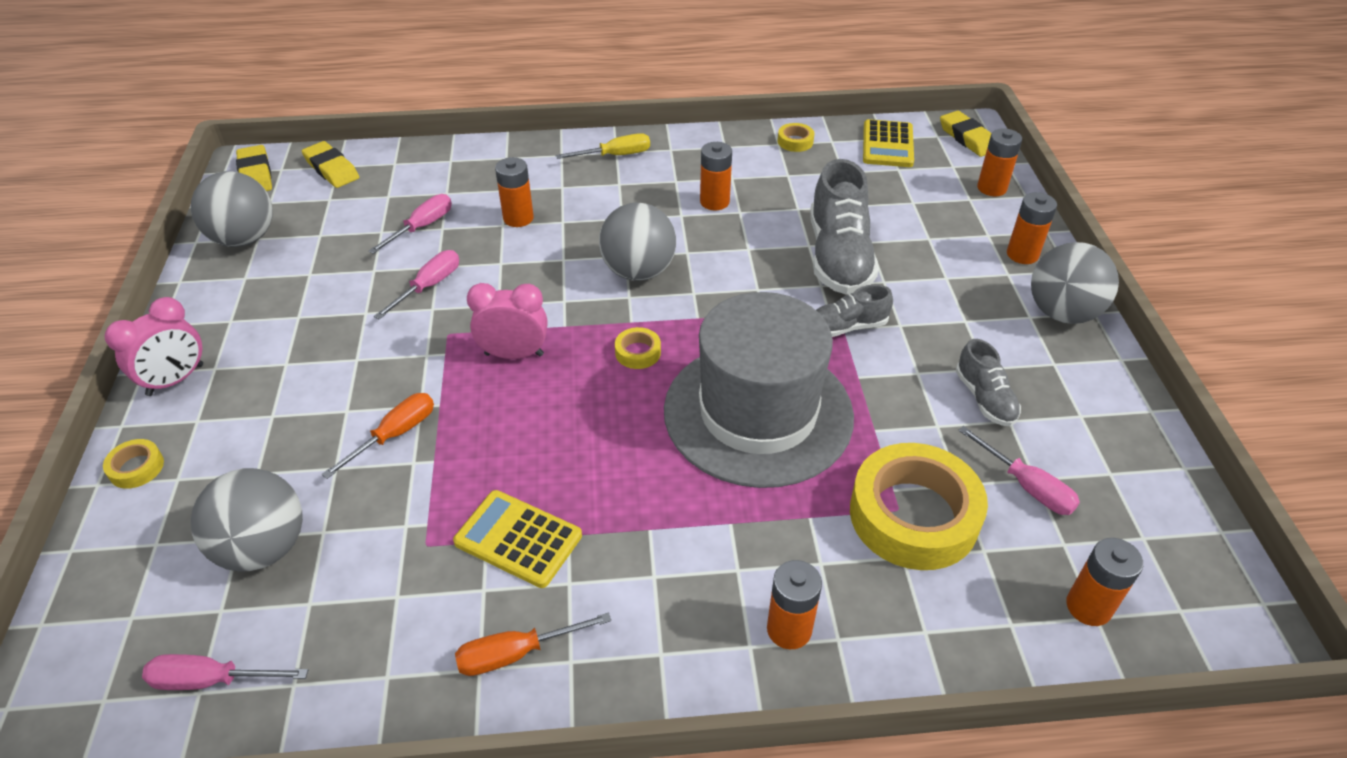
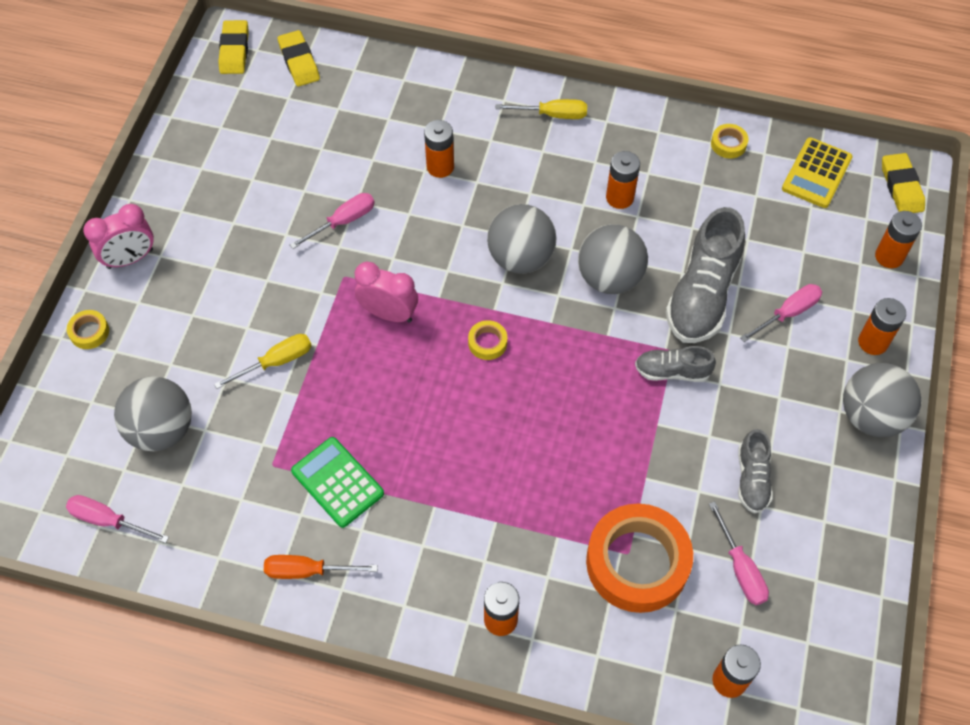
camera: 20 degrees right, 15 degrees up
grey ball [191,171,273,247] -> grey ball moved to [578,224,648,294]
orange screwdriver [322,393,434,479] -> yellow screwdriver [214,334,312,389]
pink screwdriver [369,194,452,254] -> pink screwdriver moved to [740,284,822,342]
yellow calculator [453,490,582,588] -> green calculator [291,437,384,528]
grey hat [664,292,854,488] -> none
yellow tape [850,443,988,570] -> orange tape [586,504,693,613]

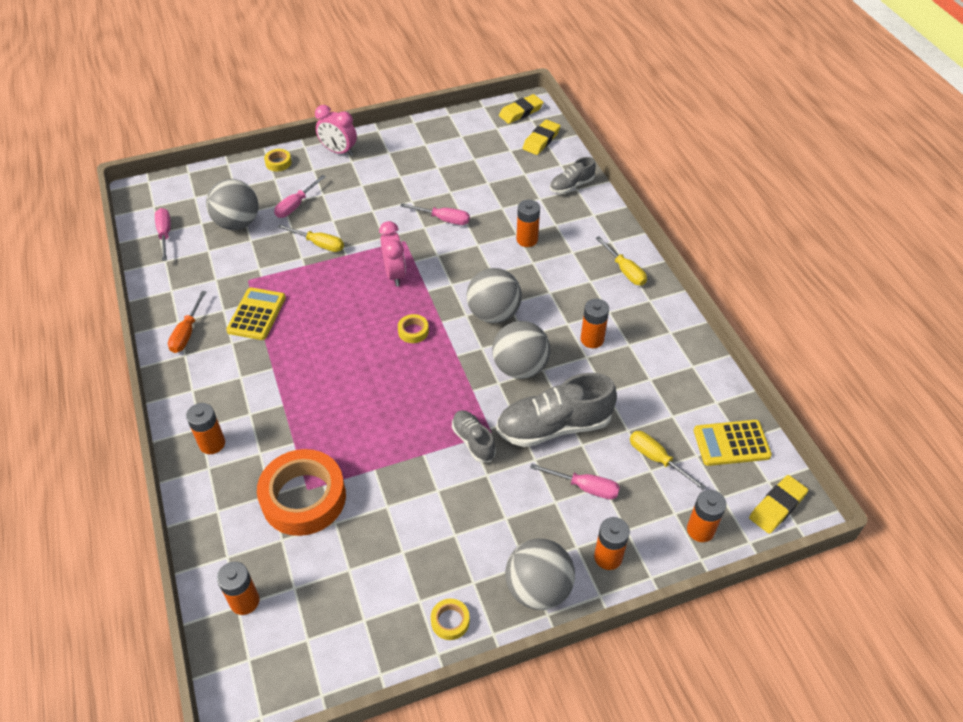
camera: 55 degrees right, 10 degrees down
orange screwdriver [264,555,378,579] -> orange screwdriver turned 135 degrees counterclockwise [168,291,206,353]
green calculator [291,437,384,528] -> yellow calculator [226,287,286,340]
pink screwdriver [709,501,769,605] -> pink screwdriver moved to [274,175,326,218]
yellow tape [711,124,748,159] -> yellow tape moved to [431,598,470,640]
grey shoe [738,429,773,514] -> grey shoe moved to [550,157,596,194]
none -> yellow screwdriver [630,431,706,490]

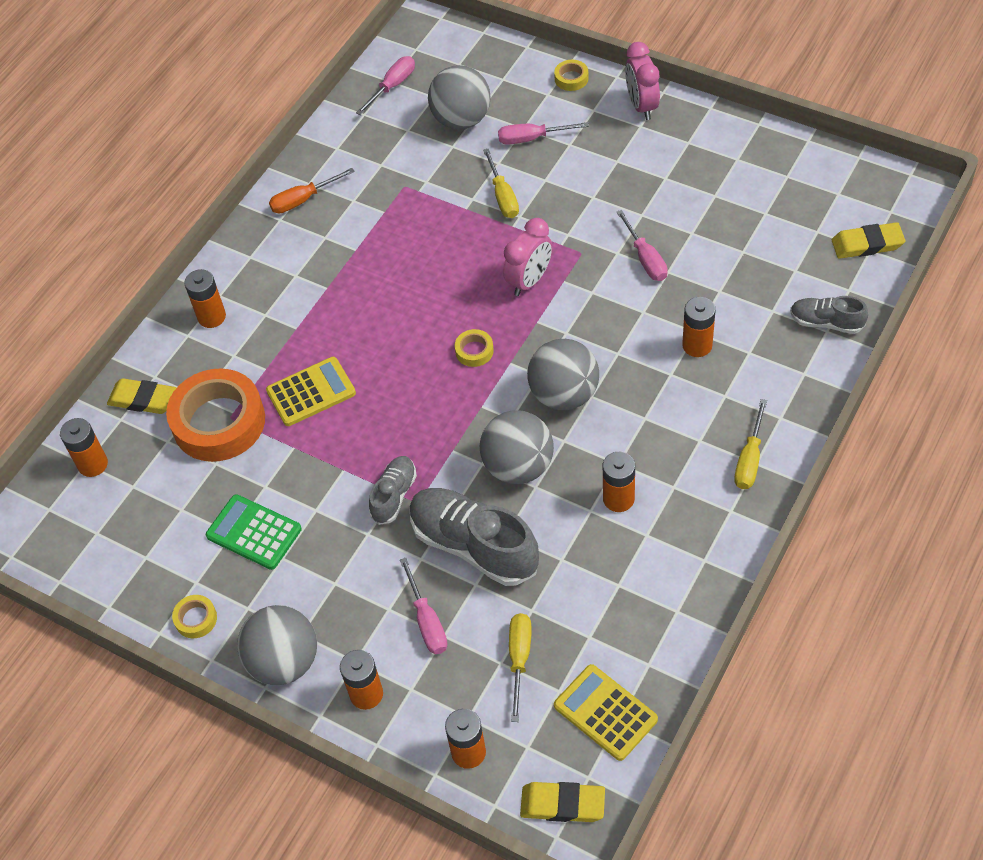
camera: 55 degrees right, 5 degrees up
yellow calculator [226,287,286,340] -> yellow calculator moved to [266,357,356,426]
yellow eraser [499,94,544,124] -> yellow eraser moved to [107,378,177,414]
none -> green calculator [206,494,302,570]

